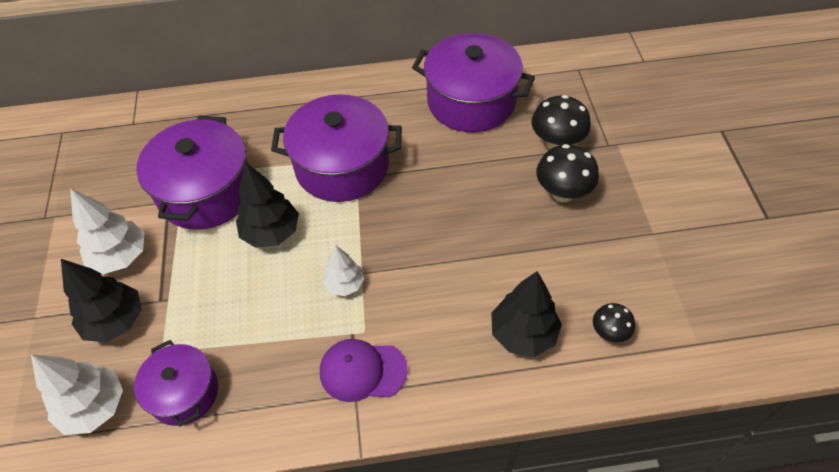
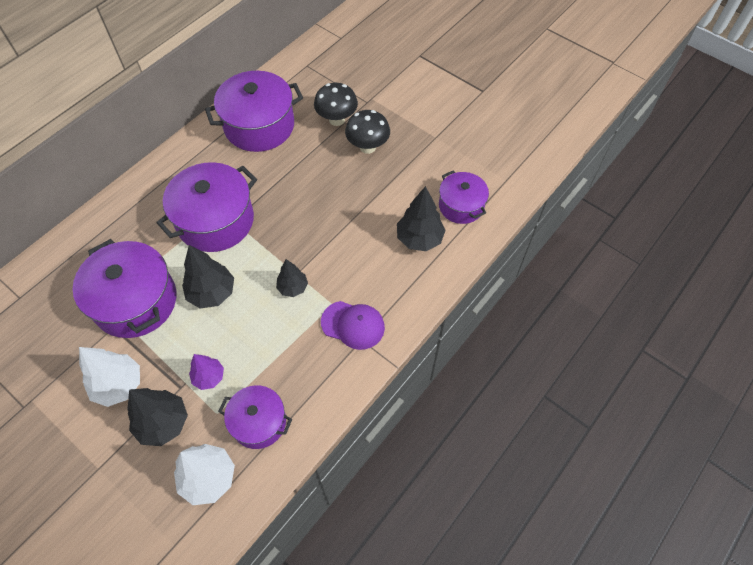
camera: 45 degrees left, 5 degrees up
purple cap [320,339,408,402] -> purple cap turned 120 degrees counterclockwise [321,301,385,350]
white tree [323,245,364,296] -> black tree [276,259,308,297]
black mushroom [593,303,635,343] -> purple pot [439,171,489,224]
none -> purple tree [189,354,224,390]

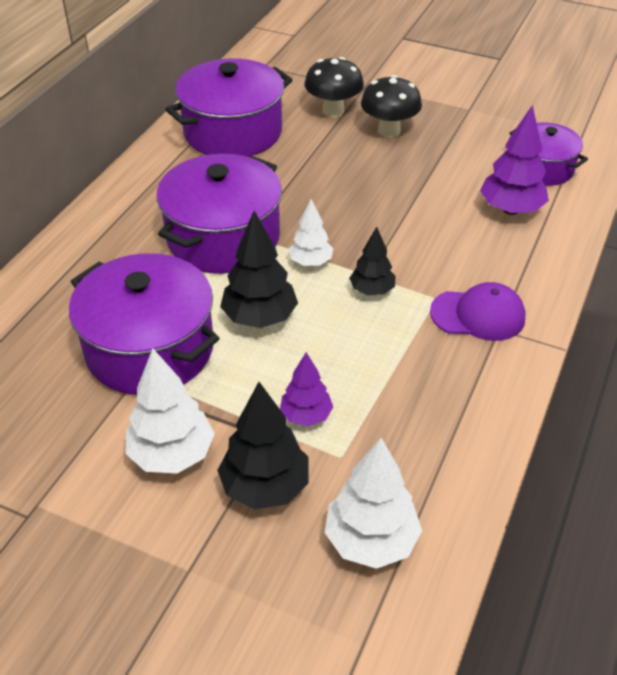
camera: 15 degrees left, 15 degrees down
purple pot [218,385,292,449] -> none
black tree [397,186,446,251] -> purple tree [480,105,549,215]
none -> white tree [288,199,333,266]

